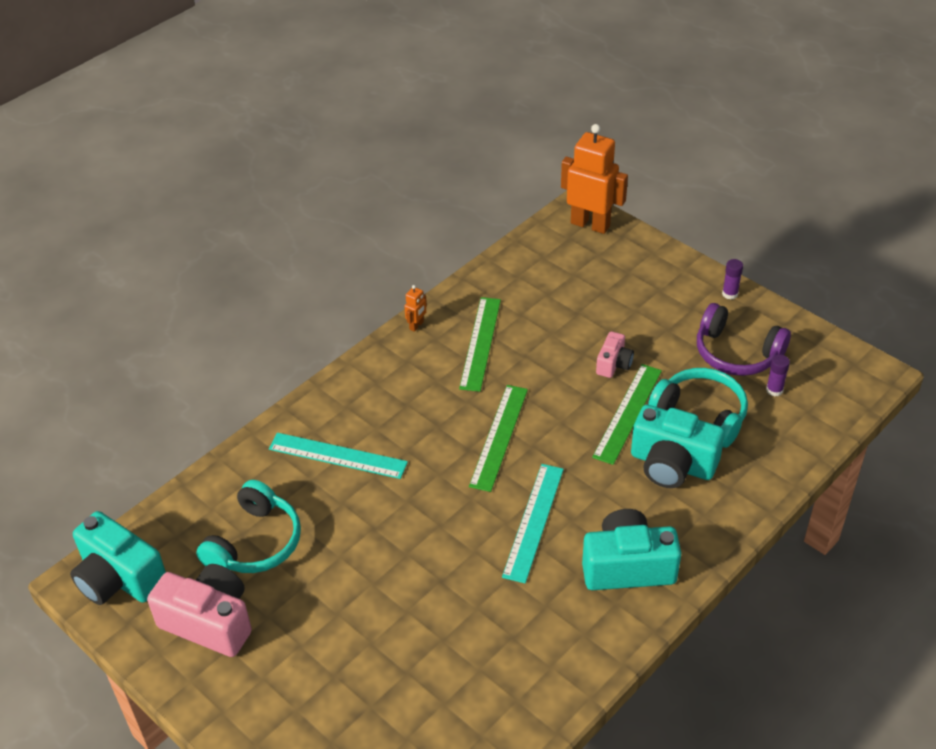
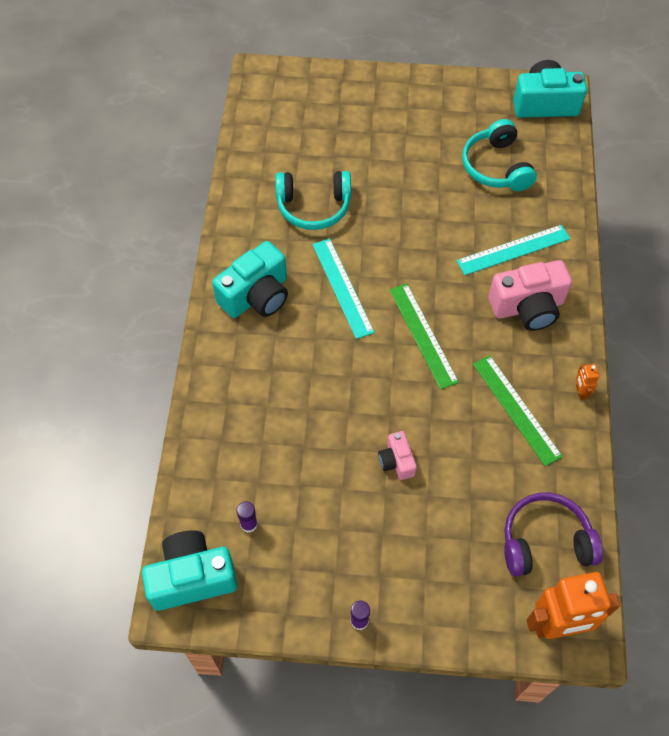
camera: 140 degrees right, 15 degrees up
pink camera [147,564,252,657] -> pink camera moved to [488,260,572,331]
green ruler [592,364,662,465] -> none
turquoise camera [631,405,725,488] -> turquoise camera moved to [142,530,238,611]
turquoise headphones [648,368,748,448] -> turquoise headphones moved to [275,171,351,230]
purple headphones [697,303,791,376] -> purple headphones moved to [504,493,603,577]

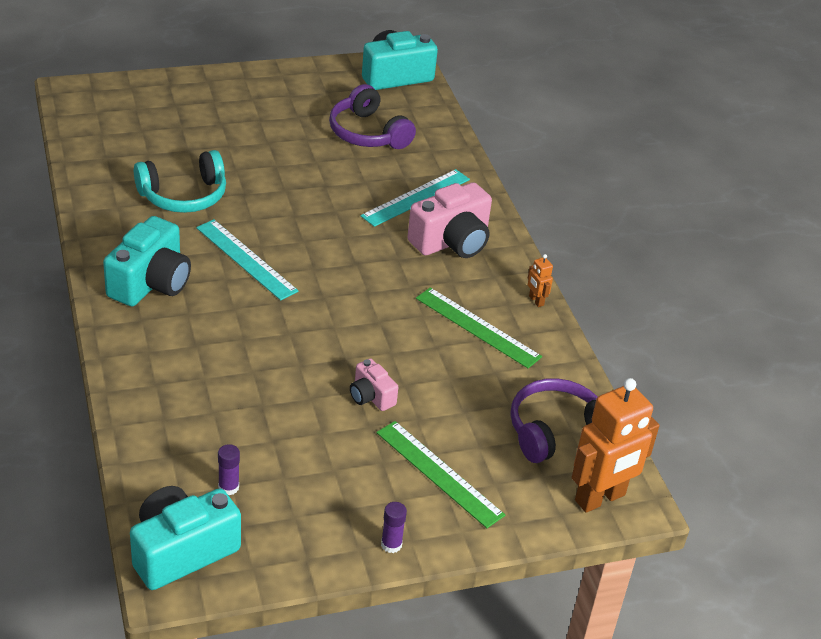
camera: 25 degrees left, 20 degrees down
green ruler [390,284,459,390] -> green ruler moved to [376,421,505,528]
turquoise headphones [462,119,537,191] -> purple headphones [329,84,416,149]

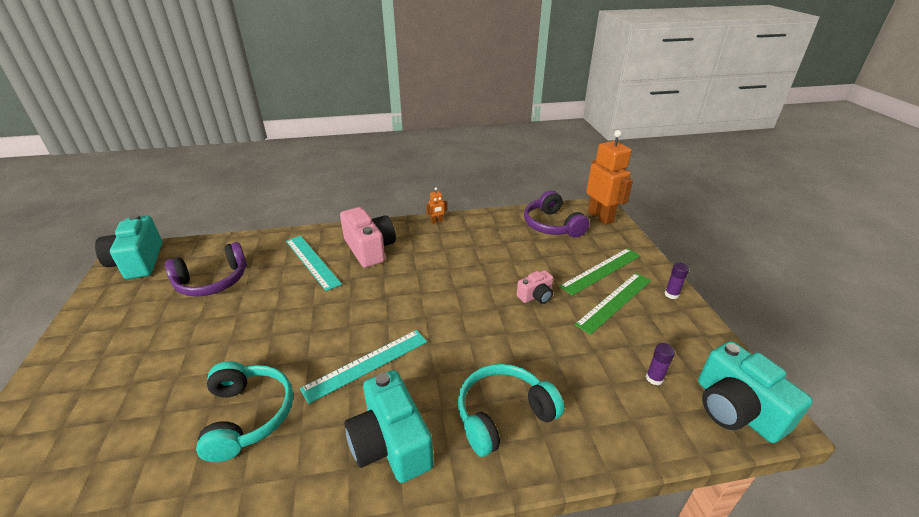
camera: 80 degrees left, 5 degrees down
turquoise camera [103,216,191,306] -> turquoise camera turned 150 degrees counterclockwise [344,370,434,483]
green ruler [416,287,542,368] -> green ruler moved to [574,273,651,335]
none -> turquoise headphones [458,364,565,457]

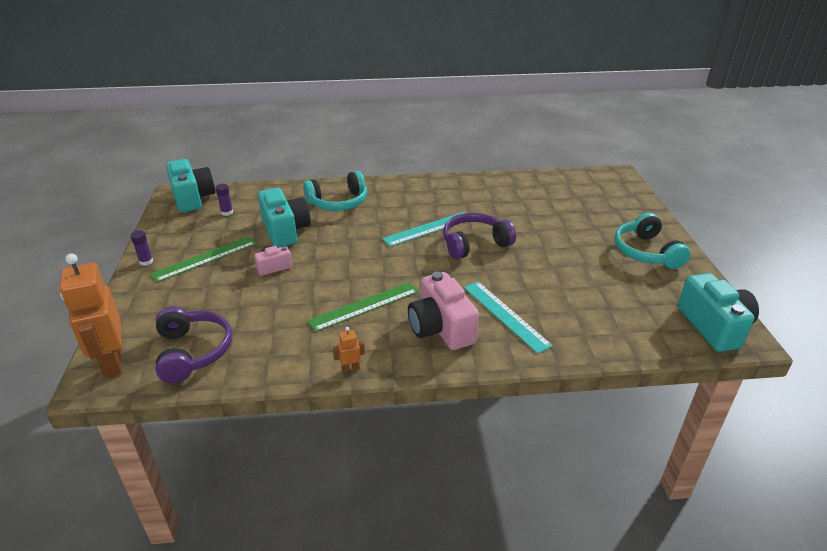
camera: 175 degrees left, 0 degrees up
purple headphones [165,242,247,297] -> purple headphones moved to [443,213,516,259]
turquoise headphones [196,361,293,462] -> turquoise headphones moved to [614,213,690,269]
turquoise camera [344,370,434,483] -> turquoise camera moved to [258,188,311,247]
green ruler [559,248,641,296] -> green ruler moved to [307,282,418,332]

